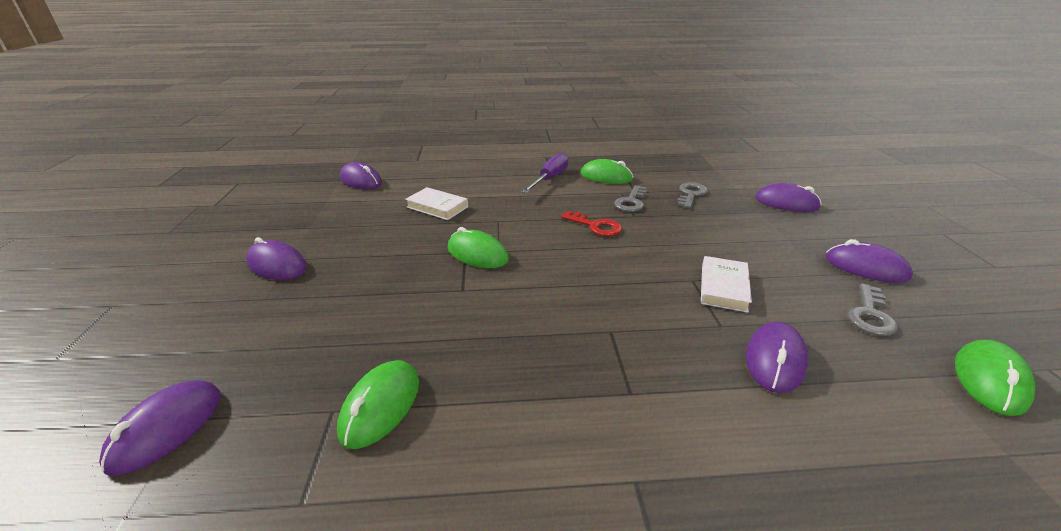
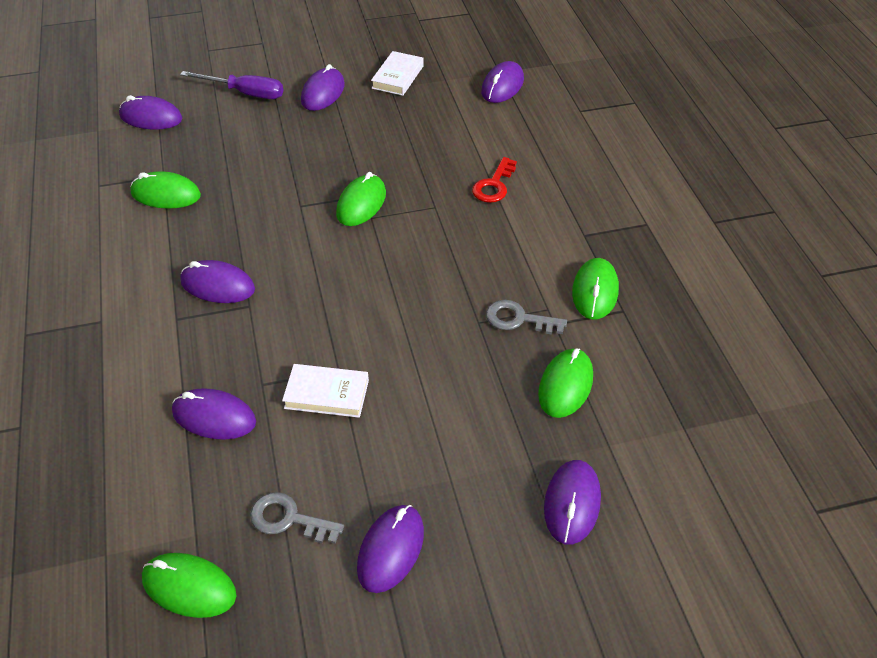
camera: 80 degrees right, 15 degrees up
white book [405,187,468,220] -> white book moved to [371,51,424,96]
purple screwdriver [522,153,569,193] -> purple screwdriver moved to [180,71,283,99]
red key [561,211,622,236] -> red key moved to [472,157,517,203]
grey key [677,182,708,208] -> green mouse [538,348,593,418]
none -> purple mouse [180,260,255,303]

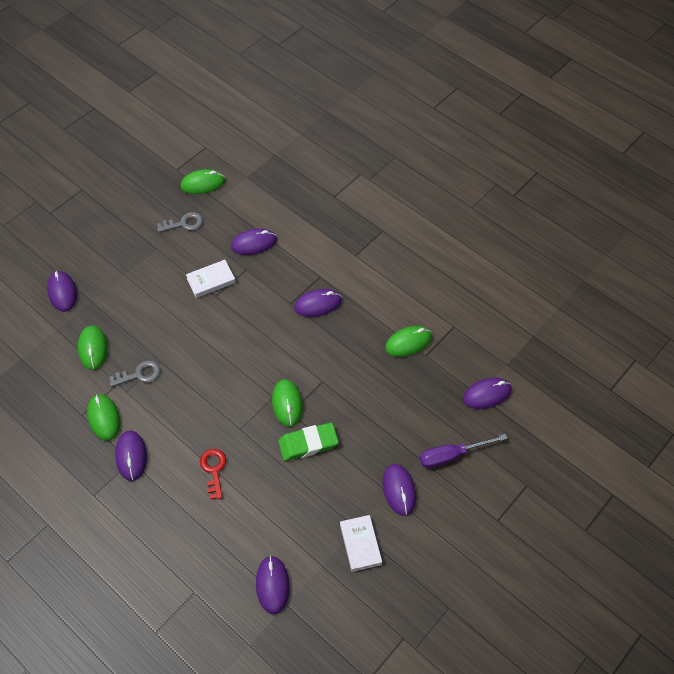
camera: 145 degrees right, 10 degrees up
purple mouse [357,505,424,593] -> purple mouse moved to [115,431,147,481]
none -> green eraser [278,423,339,461]

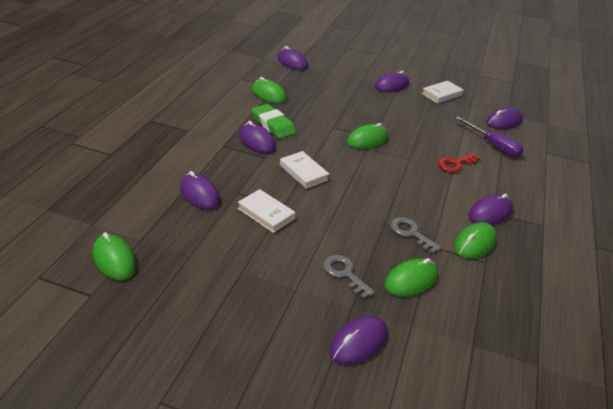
camera: 115 degrees left, 20 degrees down
grey key [157,212,203,232] -> grey key moved to [323,255,375,299]
green eraser [278,423,339,461] -> green eraser moved to [252,104,296,139]
purple screwdriver [420,434,507,468] -> purple screwdriver moved to [456,117,523,157]
none -> white book [280,151,329,189]

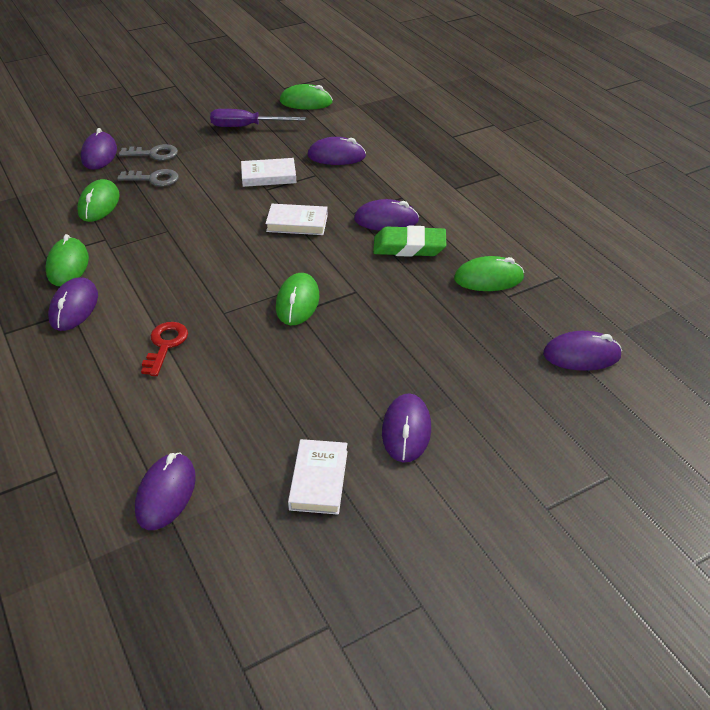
camera: 135 degrees right, 5 degrees up
grey key [391,217,442,254] -> grey key moved to [119,144,178,161]
purple screwdriver [456,117,523,157] -> purple screwdriver moved to [210,109,306,127]

